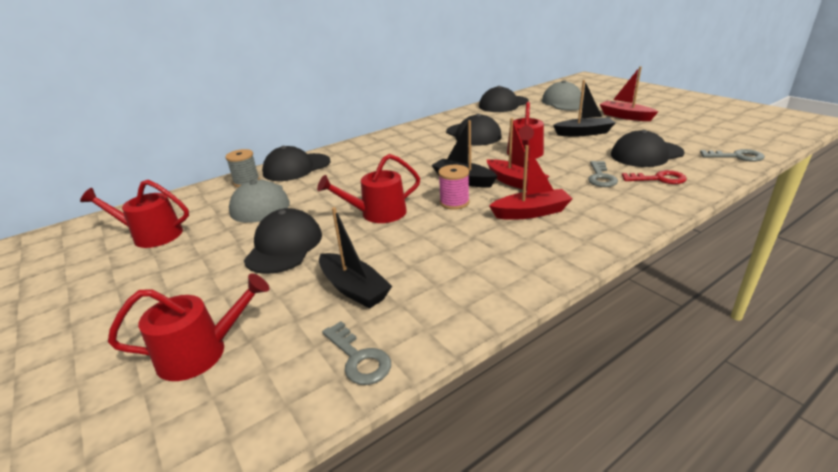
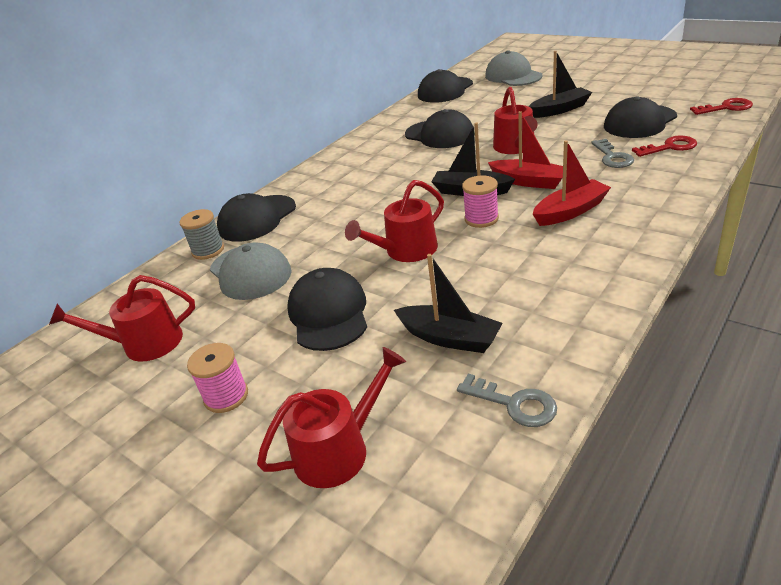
camera: 15 degrees left, 5 degrees up
red boat [599,66,659,121] -> none
grey key [700,149,765,162] -> red key [690,98,753,115]
none -> pink spool [187,343,248,413]

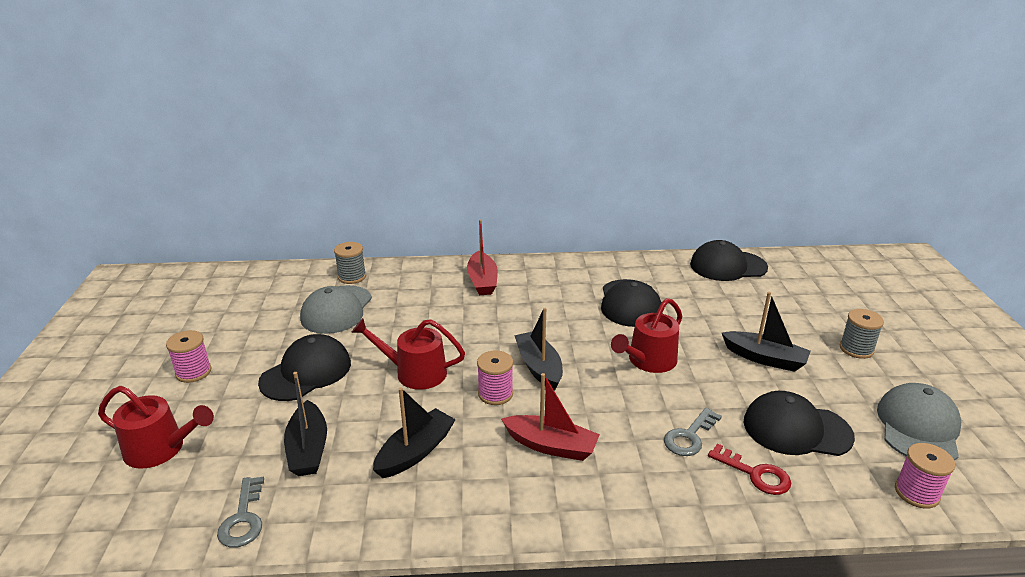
camera: 45 degrees right, 5 degrees down
red watering can [49,275,195,361] -> none
black cap [217,193,296,242] -> none
grey cap [485,50,543,86] -> grey cap moved to [877,383,961,461]
red boat [488,111,563,189] -> red boat moved to [467,220,498,295]
red key [690,98,753,115] -> pink spool [895,443,955,509]
none -> black boat [373,387,456,478]
none -> grey spool [839,309,884,359]

